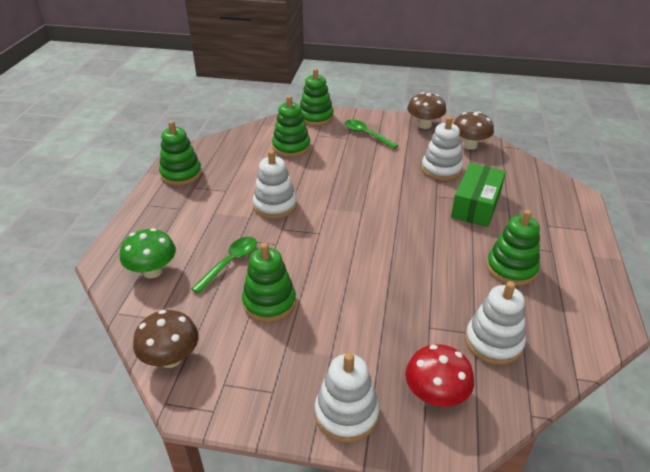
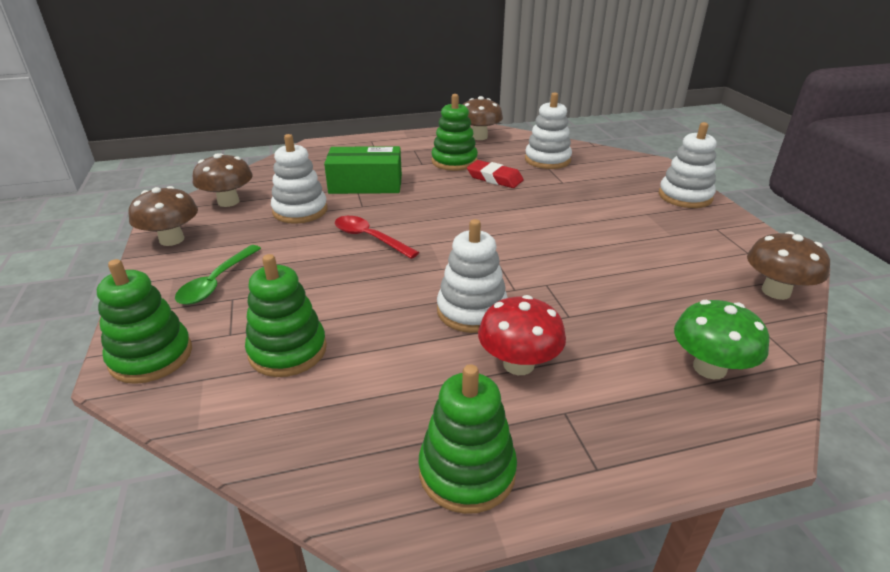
camera: 115 degrees left, 5 degrees down
green spoon [191,237,257,294] -> none
green stacking toy [242,243,296,322] -> none
red mushroom [405,344,474,407] -> red mushroom moved to [478,295,566,375]
none -> red spoon [335,216,419,259]
none -> brown mushroom [462,96,503,140]
none -> red eraser [467,160,524,188]

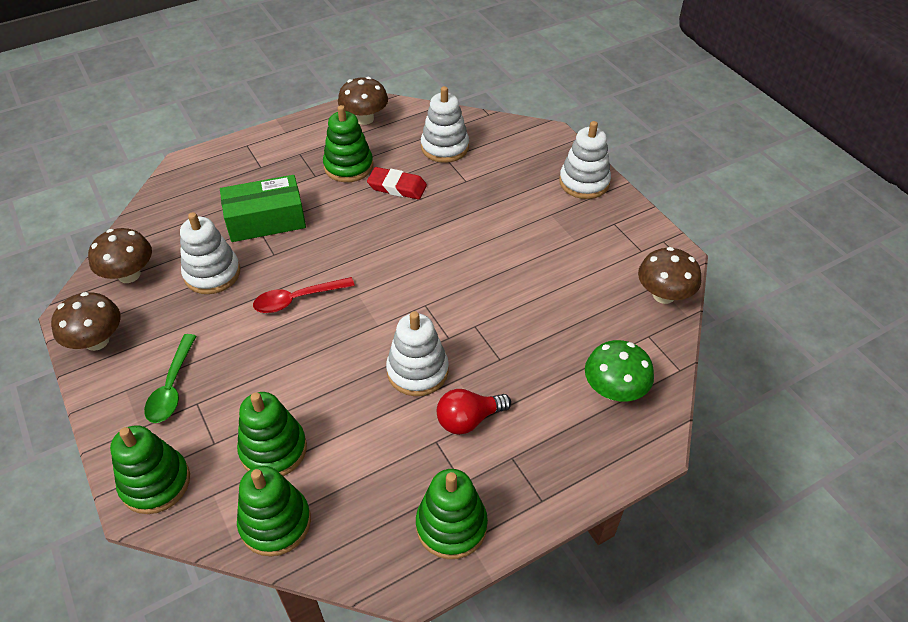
camera: 15 degrees left, 15 degrees up
red spoon [335,216,419,259] -> red spoon turned 45 degrees counterclockwise [253,277,355,313]
red mushroom [478,295,566,375] -> red light bulb [437,389,511,435]
none -> green stacking toy [237,466,311,556]

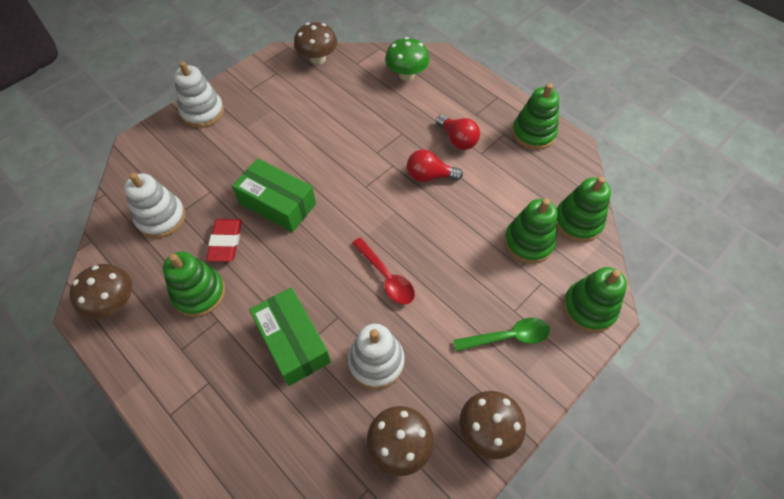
camera: 105 degrees left, 10 degrees up
white stacking toy [386,311,449,396] -> red light bulb [407,149,463,182]
none -> green box [232,158,316,232]

